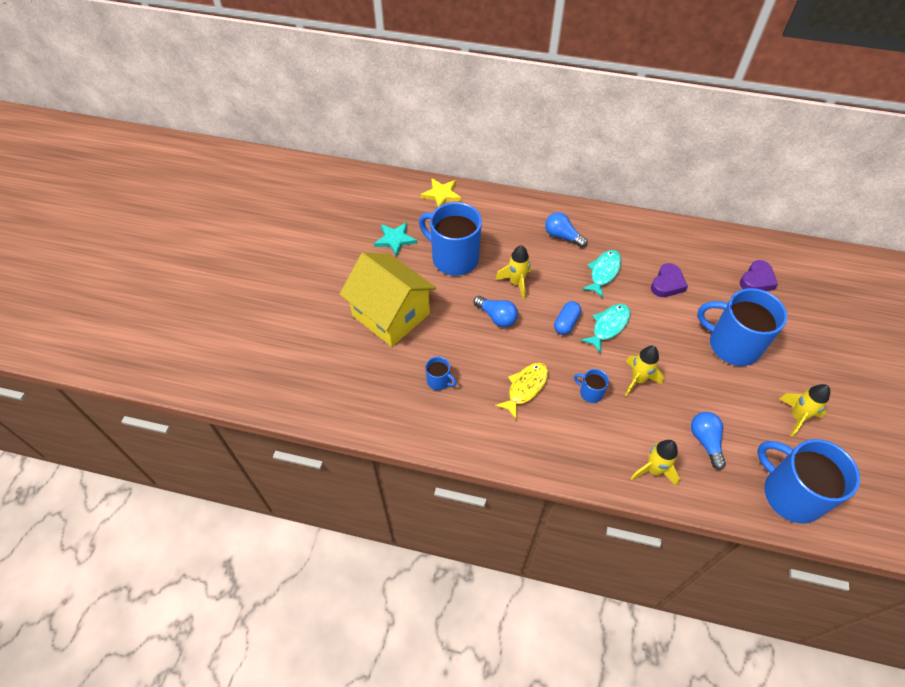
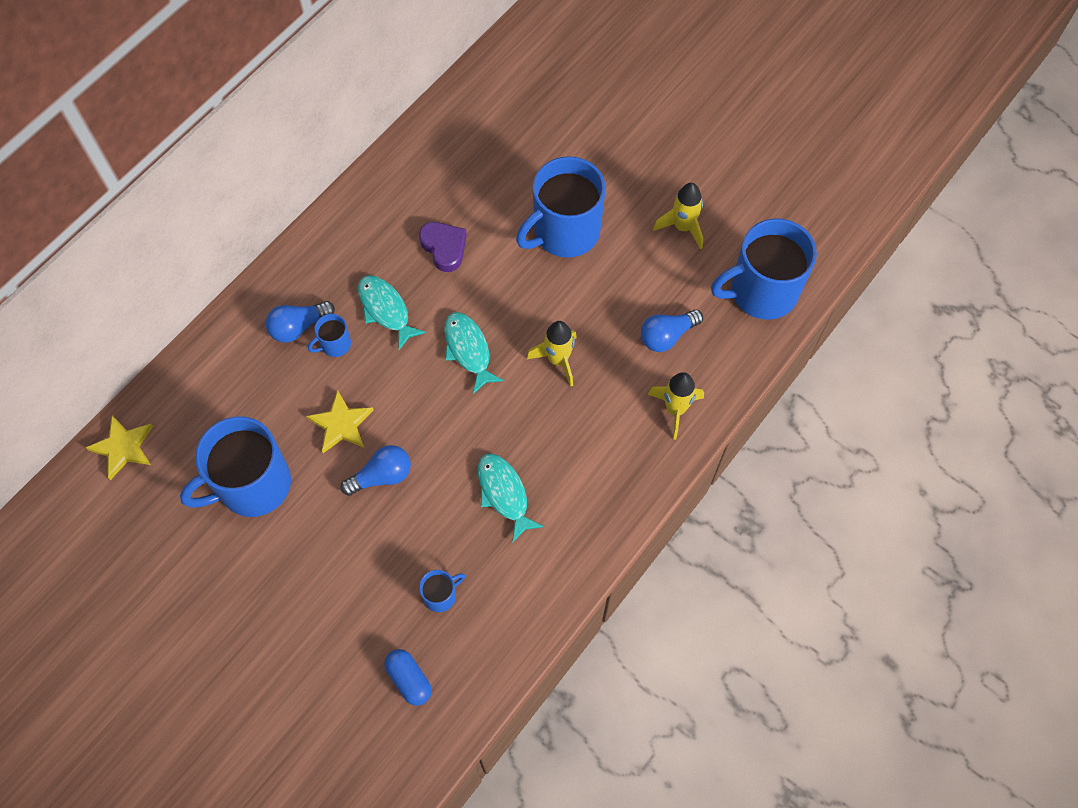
camera: 65 degrees left, 10 degrees up
yellow house [339,253,436,347] -> none
turquoise star [374,222,417,257] -> none
yellow rocket [495,245,531,300] -> yellow star [306,390,374,453]
yellow fish [495,363,548,419] -> turquoise fish [478,454,544,543]
blue capsule [554,301,581,335] -> blue capsule moved to [385,649,432,706]
blue mug [574,369,609,403] -> blue mug moved to [308,314,351,357]
blue light bulb [691,412,726,470] -> blue light bulb turned 45 degrees counterclockwise [641,309,703,352]
purple heart [740,260,778,291] -> none

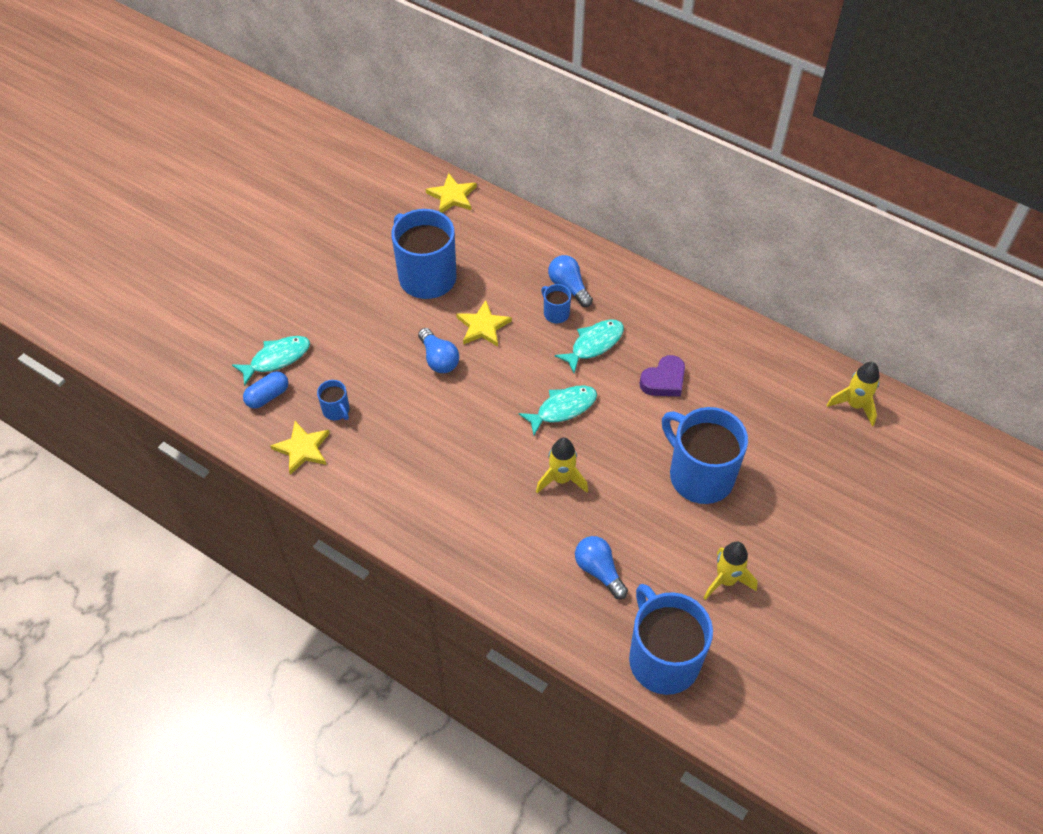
camera: 85 degrees right, 10 degrees down
turquoise fish [478,454,544,543] -> turquoise fish moved to [232,336,310,386]
yellow rocket [648,372,704,440] -> yellow rocket moved to [827,362,879,426]
none -> yellow star [270,421,330,475]

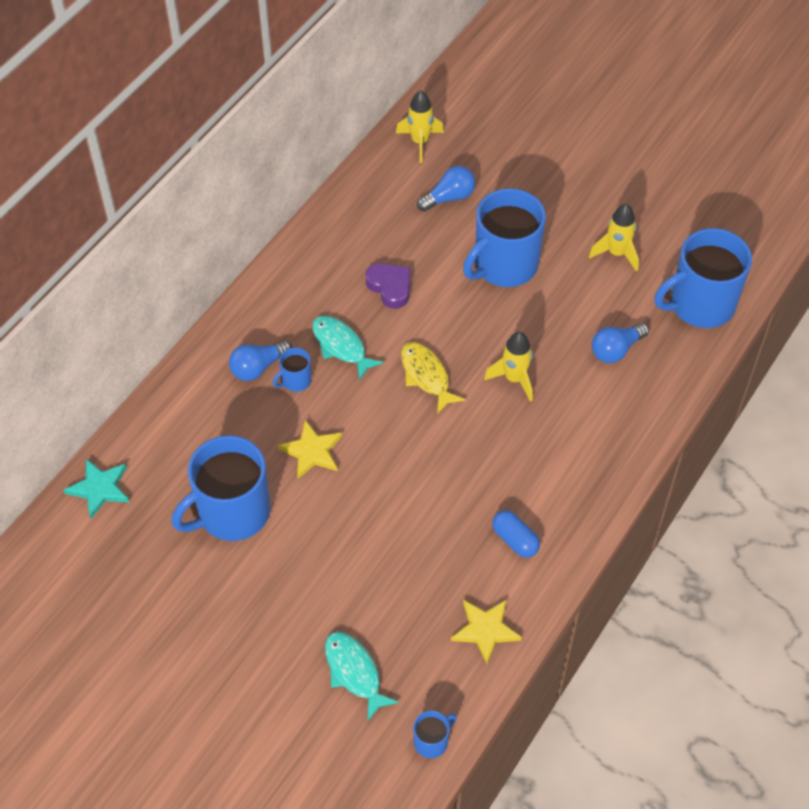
camera: 90 degrees left, 0 degrees up
blue capsule [243,371,288,409] -> blue capsule moved to [492,510,540,558]
blue mug [317,380,349,420] -> blue mug moved to [413,711,457,758]
blue light bulb [418,328,459,373] -> blue light bulb moved to [417,166,475,212]
yellow star [426,173,477,213] -> turquoise star [64,459,129,519]
turquoise fish [519,385,597,435] -> yellow fish [401,342,465,414]

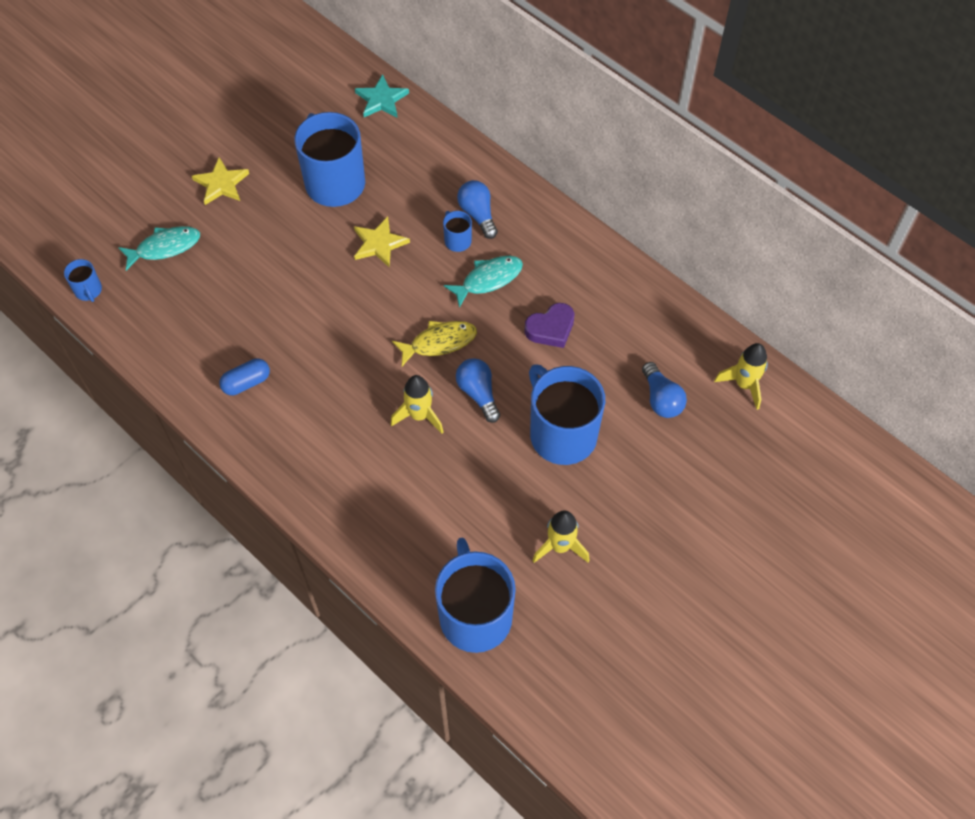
camera: 100 degrees right, 5 degrees up
yellow star [451,599,522,664] -> yellow star moved to [192,157,249,205]
blue light bulb [592,323,649,363] -> blue light bulb moved to [456,358,500,423]

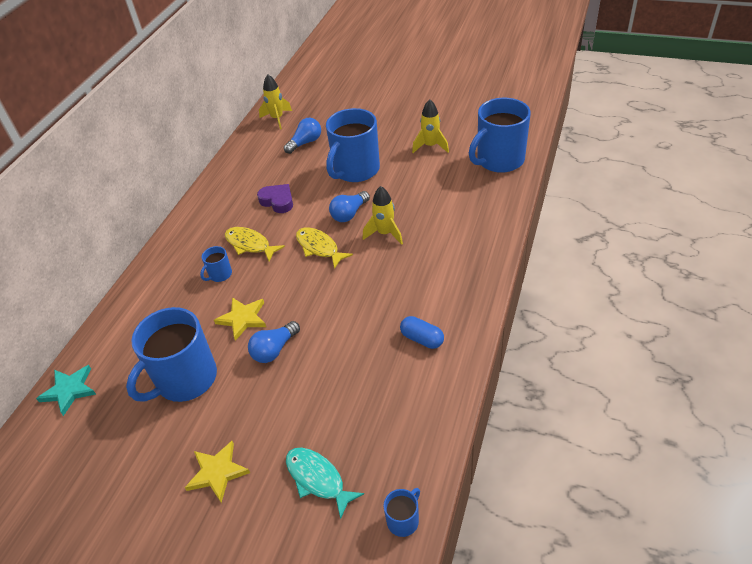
camera: 110 degrees left, 15 degrees down
turquoise fish [444,256,523,308] -> yellow fish [225,227,285,261]
blue light bulb [457,180,498,239] -> blue light bulb moved to [248,321,300,363]

